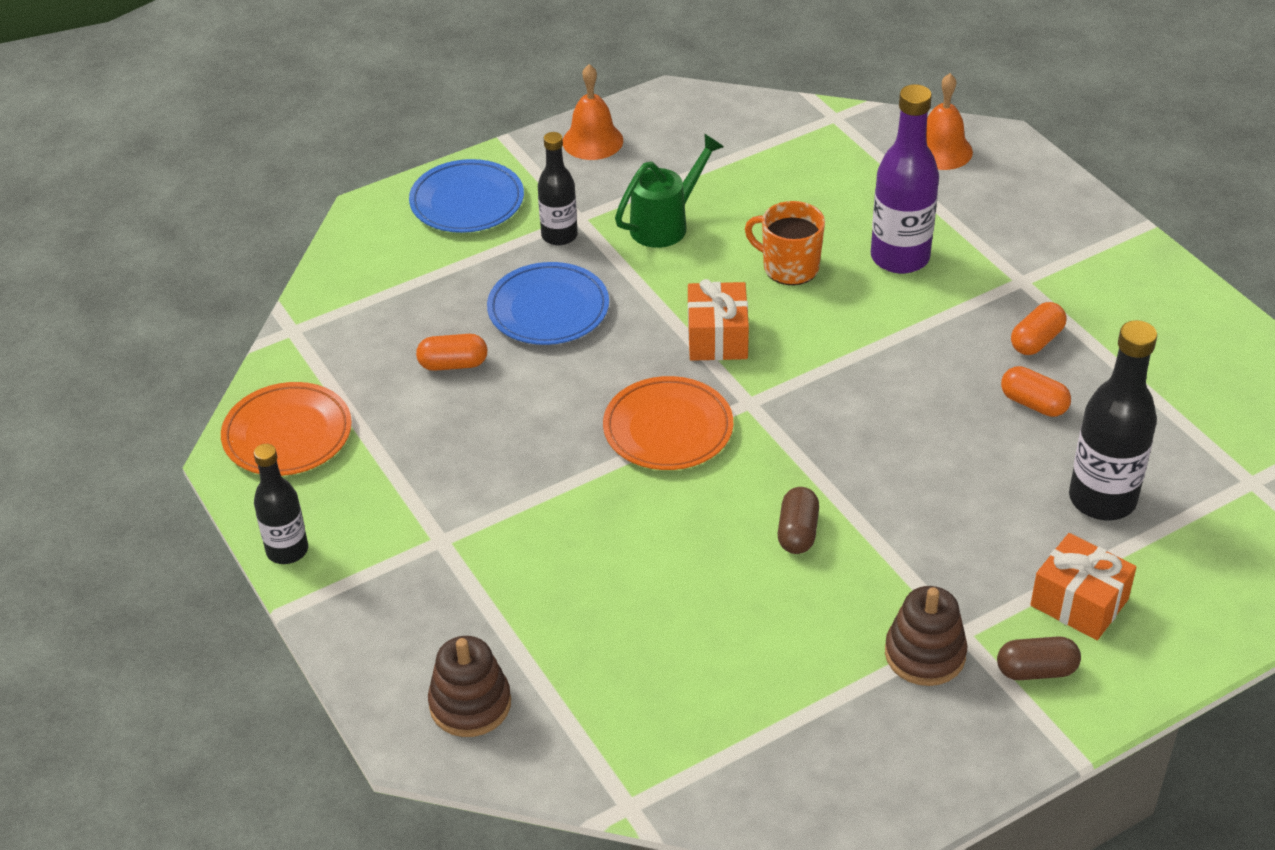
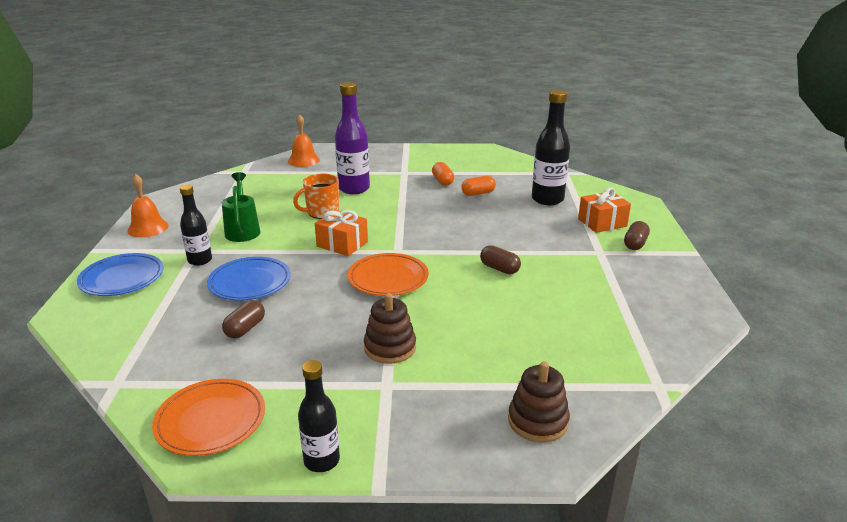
camera: 60 degrees left, 15 degrees down
orange capsule [416,334,488,371] -> brown capsule [222,300,265,339]
brown stacking toy [885,586,967,686] -> brown stacking toy moved to [364,293,416,364]

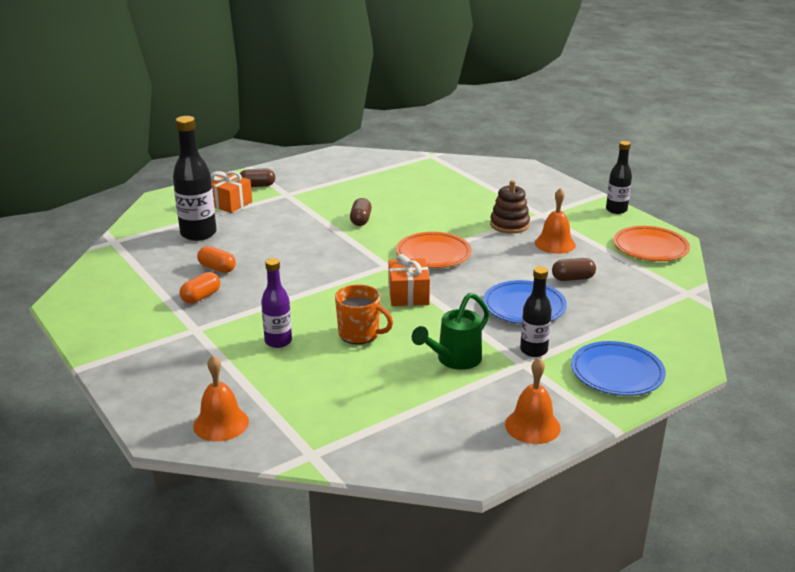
camera: 125 degrees left, 0 degrees up
purple bottle [335,82,370,194] -> purple bottle [261,258,292,348], size x0.62
brown stacking toy [508,361,570,443] -> none
none -> orange bell [535,188,576,254]

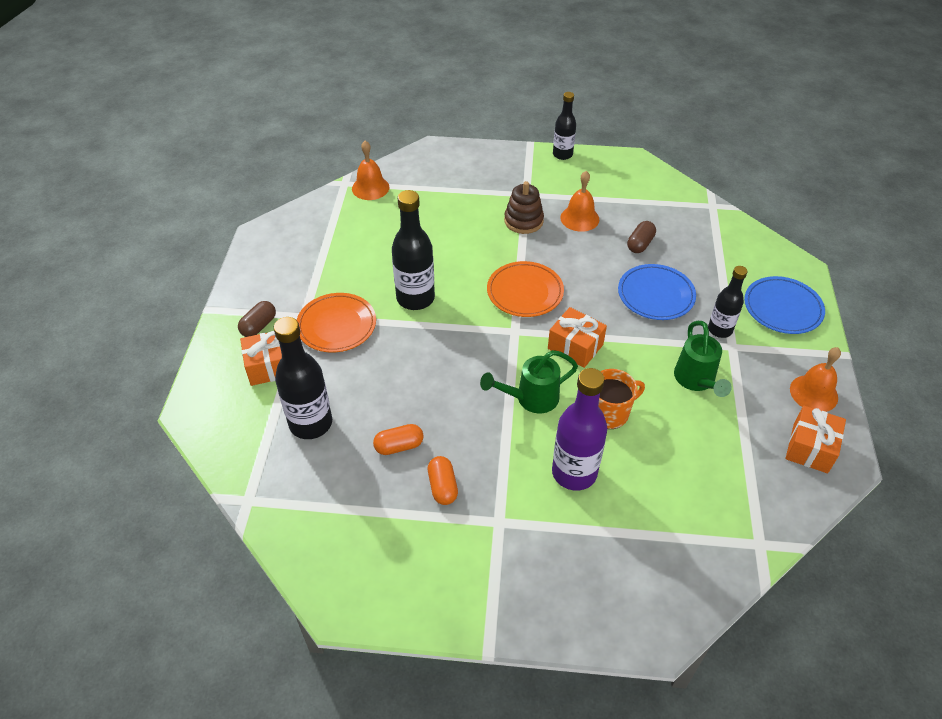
camera: 50 degrees left, 20 degrees up
orange bell [193,355,249,442] -> orange bell moved to [352,141,389,200]
purple bottle [261,258,292,348] -> purple bottle [552,368,607,491], size x1.60
brown capsule [350,198,372,226] -> black bottle [392,190,435,310]
orange plate [613,226,690,261] -> orange plate moved to [297,293,376,352]
none -> green watering can [480,350,578,413]
none -> orange gift [786,406,846,473]

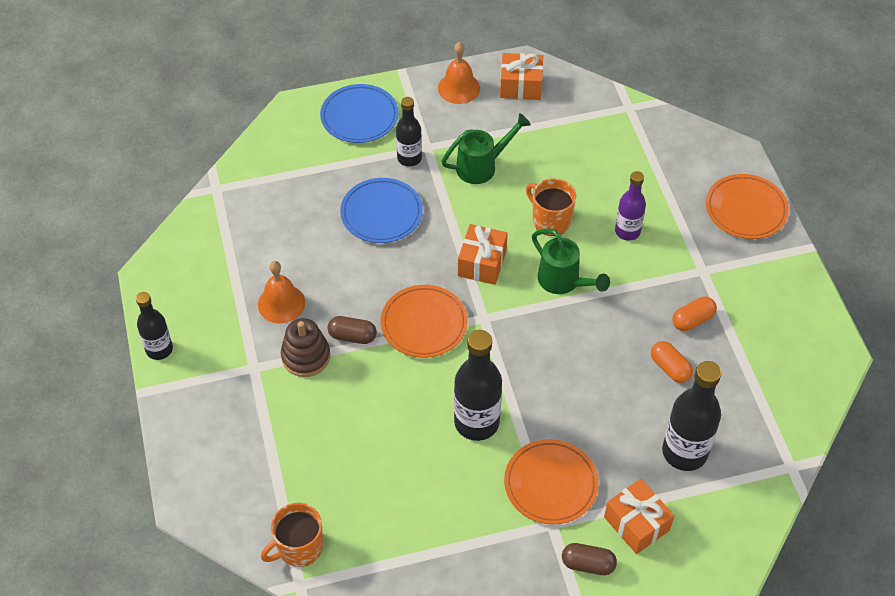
camera: 110 degrees left, 5 degrees up
orange bell [352,141,389,200] -> orange mug [261,503,323,567]
purple bottle [552,368,607,491] -> purple bottle [615,171,646,241], size x0.62
brown capsule [627,221,656,253] -> brown capsule moved to [328,316,377,344]
none -> orange plate [706,174,789,239]

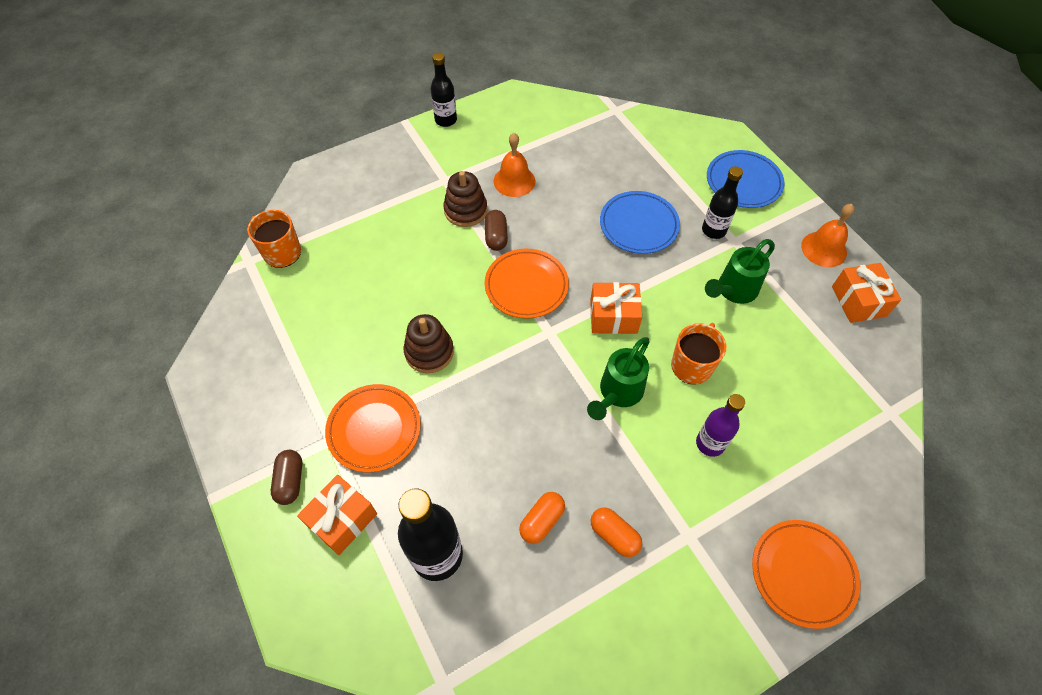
camera: 75 degrees right, 5 degrees up
green watering can [441,113,531,184] -> green watering can turned 90 degrees clockwise [705,239,775,304]
black bottle [454,330,502,441] -> brown stacking toy [404,314,454,373]

